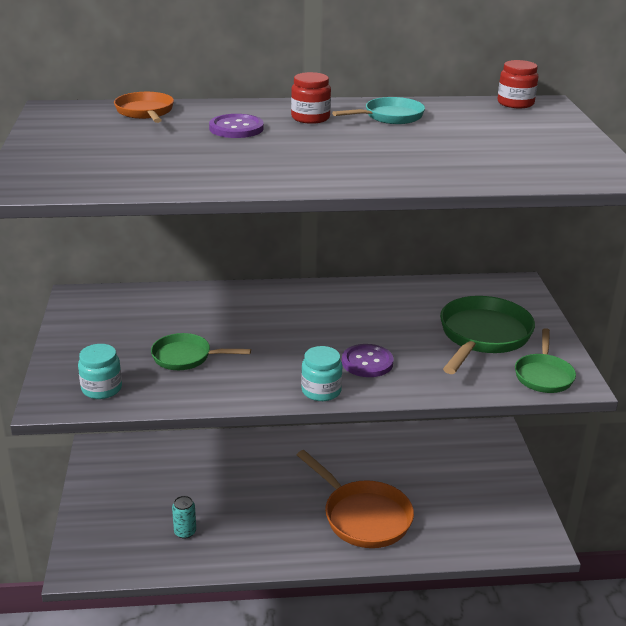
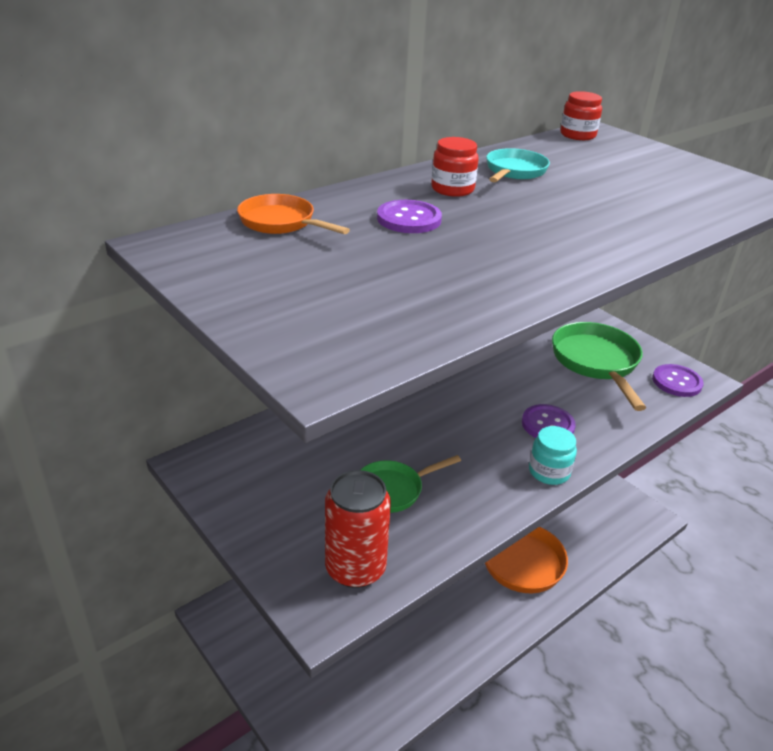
camera: 35 degrees left, 5 degrees up
turquoise jar [78,344,122,399] -> red can [325,470,391,588]
turquoise can [172,496,196,539] -> none
green pan [515,328,576,393] -> purple button [652,364,704,397]

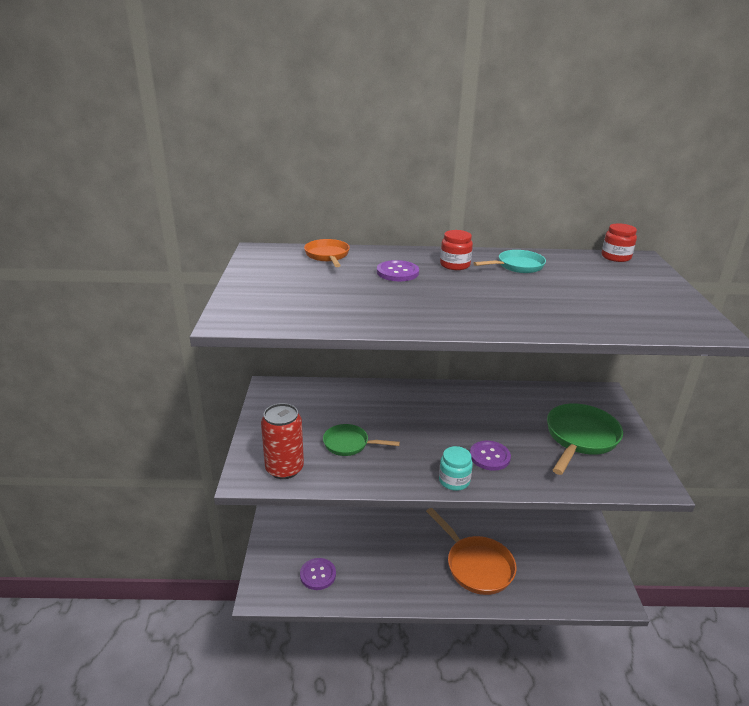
camera: 40 degrees right, 5 degrees down
purple button [652,364,704,397] -> purple button moved to [300,558,336,590]

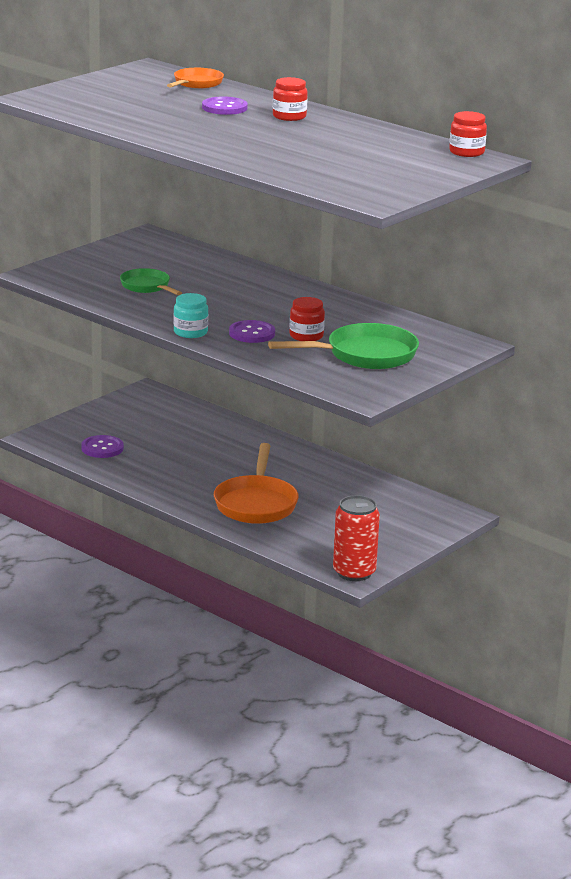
camera: 40 degrees right, 5 degrees down
red can [261,403,304,479] -> red can moved to [333,495,380,581]
turquoise pan [473,250,546,273] -> none
none -> red jar [289,297,325,341]

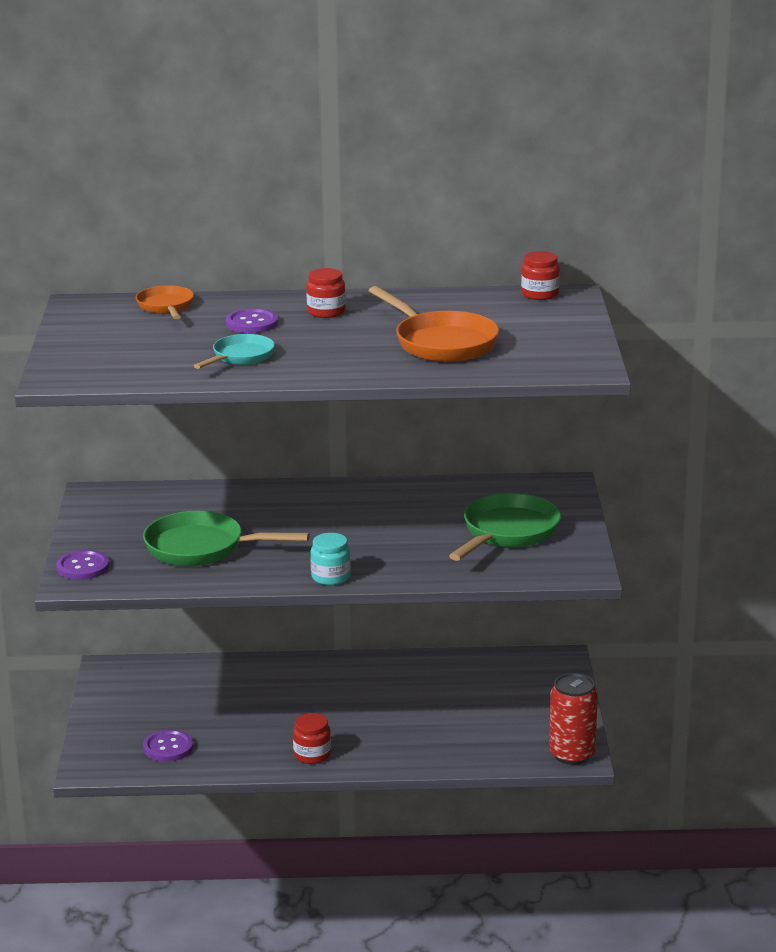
camera: 40 degrees left, 0 degrees up
green pan [120,268,182,295] -> green pan [143,511,310,566], size x1.68
orange pan [214,443,299,524] -> orange pan moved to [368,286,499,362]
purple button [229,320,275,343] -> purple button moved to [56,550,109,580]
red jar [289,297,325,341] -> red jar moved to [293,713,331,764]
none -> turquoise pan [194,334,275,369]

